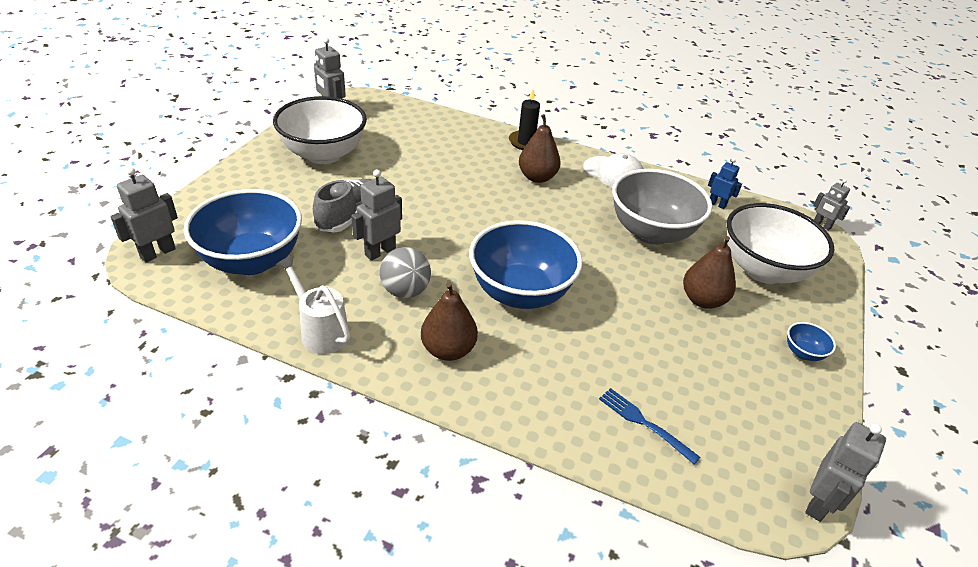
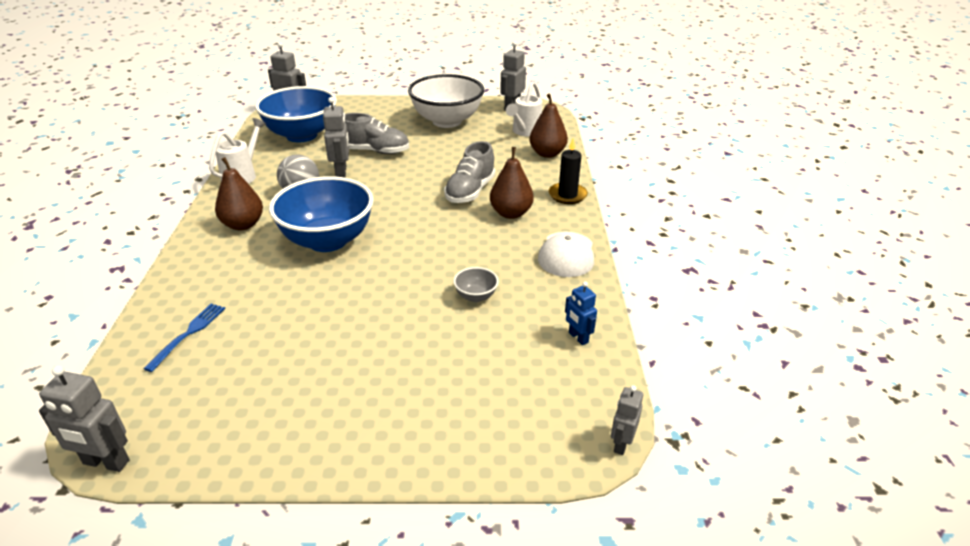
camera: 70 degrees right, 5 degrees down
grey robot [351,170,402,261] -> grey robot turned 60 degrees clockwise [323,97,349,178]
grey bowl [612,169,712,245] -> grey bowl [454,267,498,302], size x0.40
brown pear [683,236,736,309] -> brown pear moved to [529,93,568,158]
blue robot [708,158,742,209] -> blue robot turned 135 degrees clockwise [565,282,597,345]
white bowl [727,203,835,284] -> none
blue bowl [787,322,836,361] -> none
none -> grey shoe [444,141,495,203]
none -> white watering can [506,81,542,137]

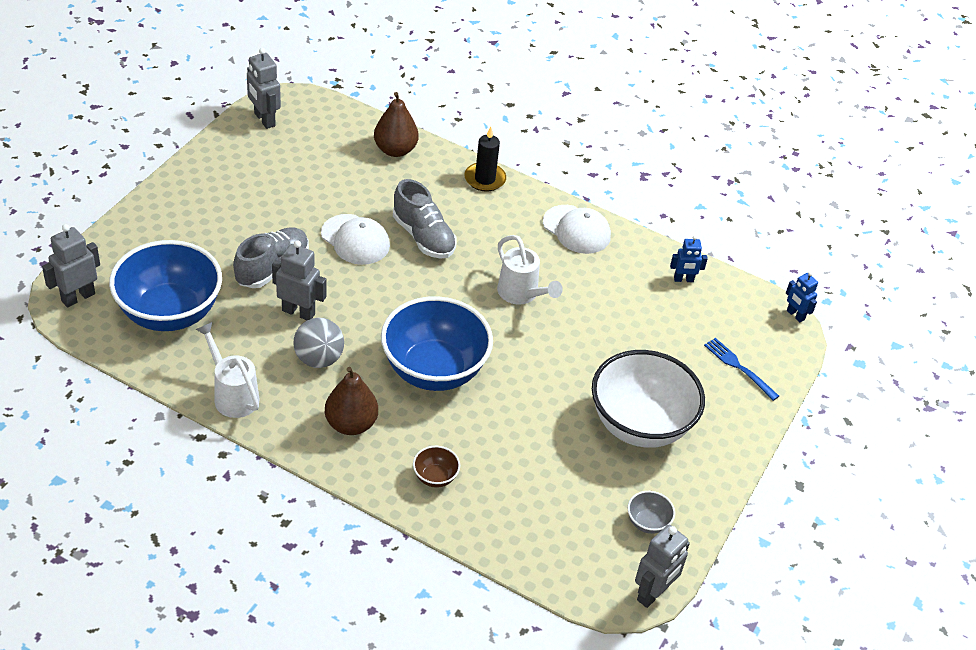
camera: 65 degrees left, 10 degrees up
blue fork [143,303,225,372] -> blue fork moved to [704,338,779,401]
white bowl [408,74,484,128] -> white bowl moved to [592,350,705,448]
grey bowl [454,267,498,302] -> grey bowl moved to [628,491,675,534]
brown pear [490,147,534,219] -> none
white watering can [506,81,542,137] -> white watering can moved to [497,235,563,305]
grey robot [611,385,643,455] -> blue robot [786,271,818,322]
none -> white cap [321,214,390,265]
none -> brown bowl [413,446,460,487]

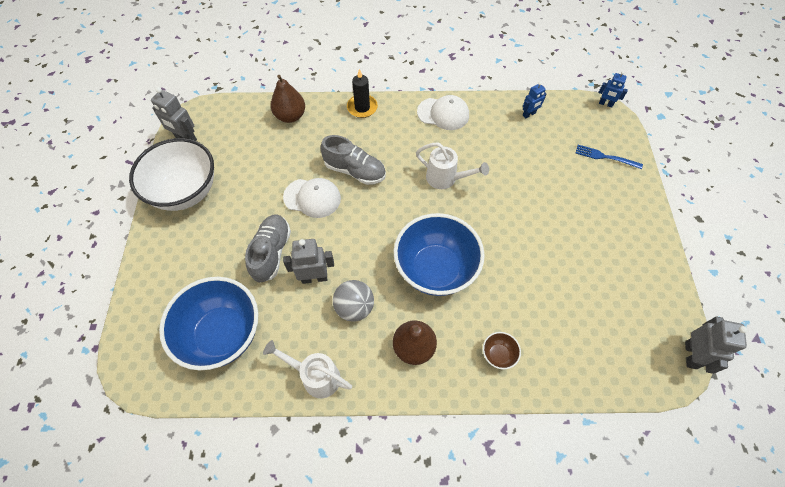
camera: 25 degrees left, 15 degrees up
grey robot [42,224,100,308] -> none
white bowl [592,350,705,448] -> white bowl moved to [129,138,214,211]
grey bowl [628,491,675,534] -> none

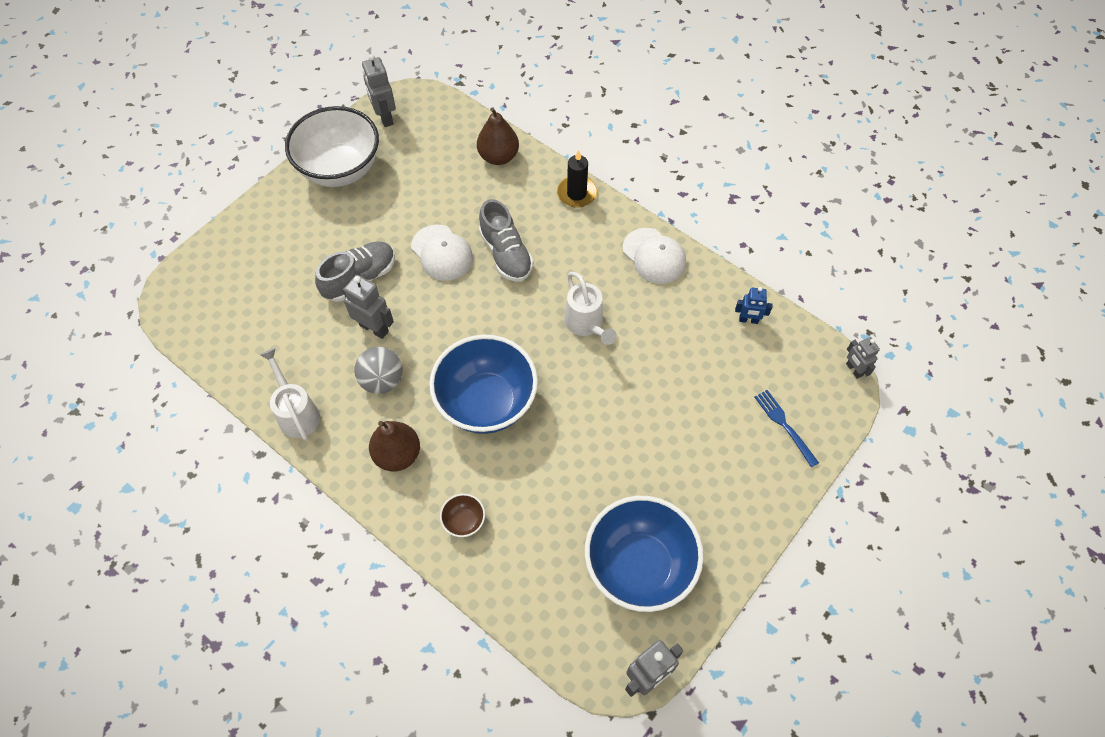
camera: 40 degrees right, 0 degrees up
blue bowl [159,277,258,370] -> blue bowl moved to [585,496,704,612]
blue robot [599,71,628,108] -> grey robot [846,337,880,379]

